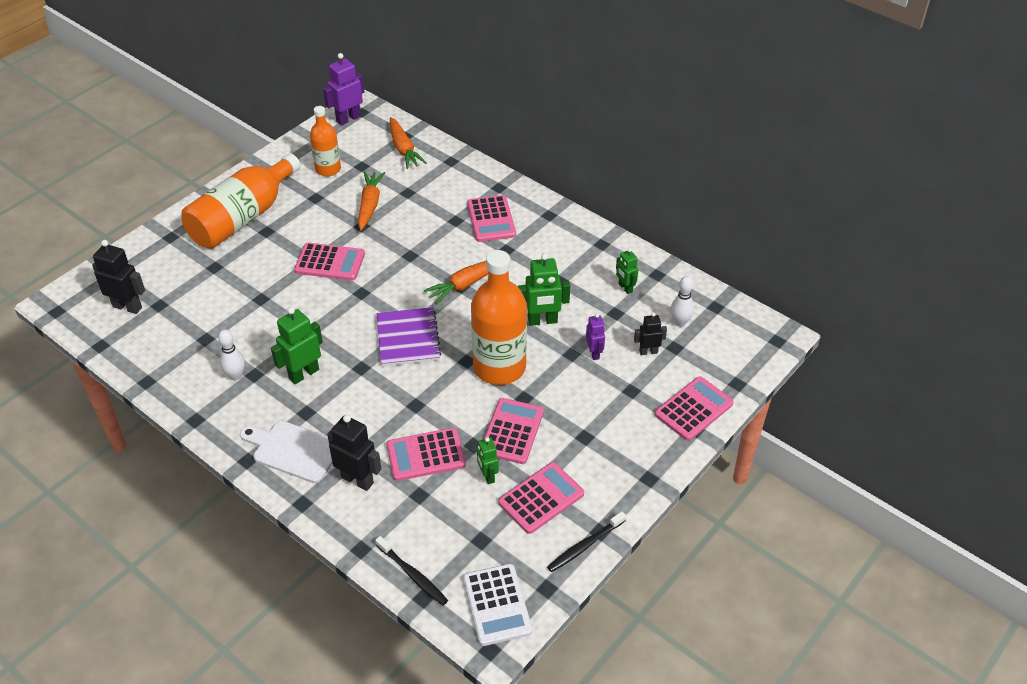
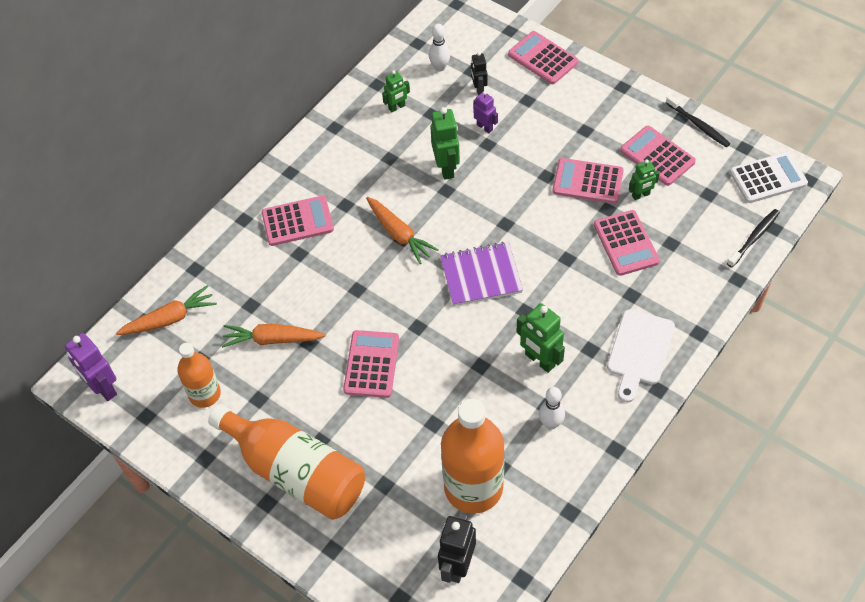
camera: 90 degrees left, 10 degrees up
black robot [327,415,381,491] -> none
orange bottle [471,250,527,385] -> orange bottle moved to [441,399,505,514]
purple robot [586,314,605,360] -> purple robot turned 60 degrees clockwise [473,91,498,133]

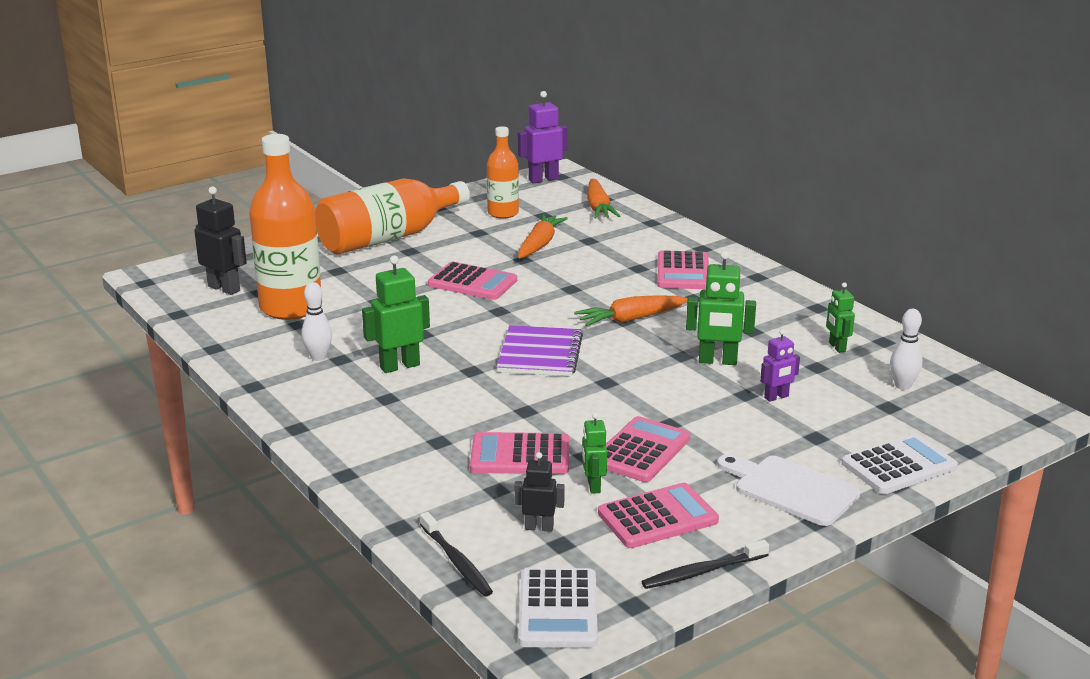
camera: 105 degrees right, 30 degrees down
black robot [471,52,488,95] -> black robot moved to [514,452,564,532]
pink calculator [508,31,578,84] -> white calculator [842,434,958,494]
white cutting board [607,309,675,403] -> white cutting board moved to [717,454,860,526]

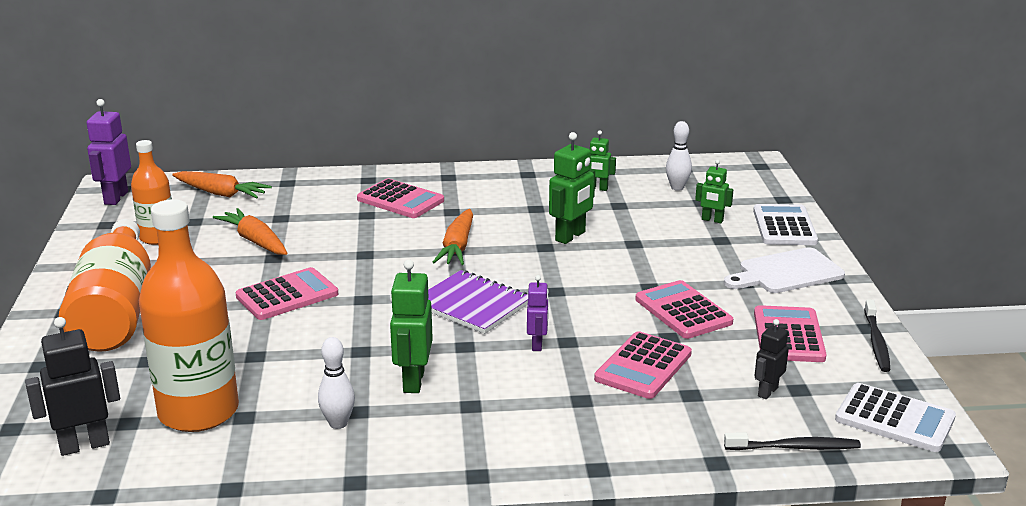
camera: 60 degrees left, 0 degrees up
green robot [582,413,607,494] -> green robot moved to [695,159,733,223]
purple robot [760,329,800,402] -> purple robot moved to [527,275,549,351]

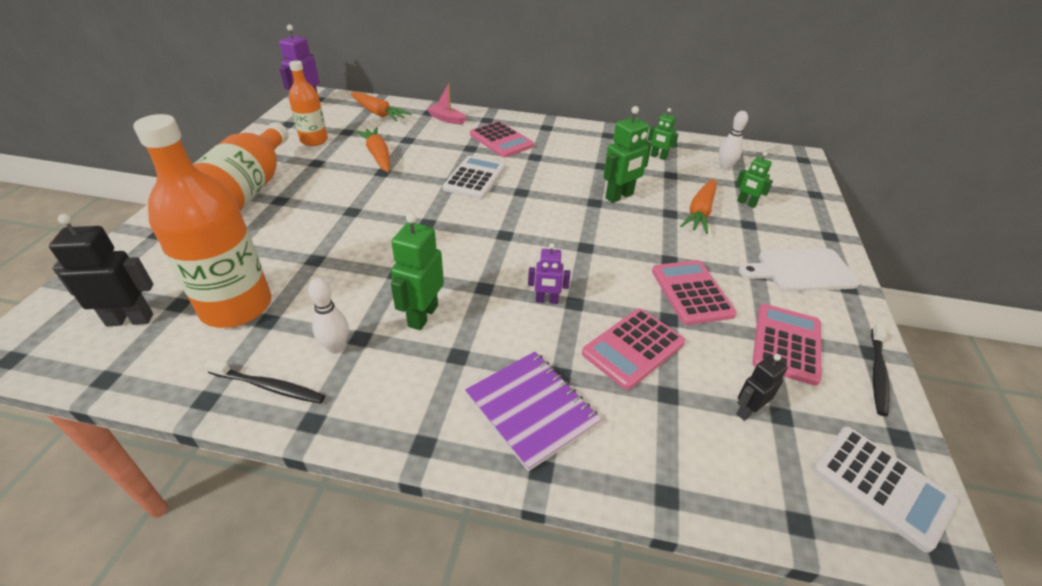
camera: 15 degrees right, 15 degrees up
pink calculator [235,267,338,320] -> none
purple notebook [428,270,528,334] -> purple notebook moved to [465,351,602,471]
orange carrot [433,209,473,265] -> orange carrot moved to [680,179,717,234]
purple robot [527,275,549,351] -> purple robot turned 75 degrees clockwise [528,243,570,304]
black toothbrush [724,433,861,450] -> black toothbrush moved to [204,359,325,404]
white calculator [753,204,818,245] -> white calculator moved to [443,156,506,199]
none -> pink boat [426,83,466,124]

